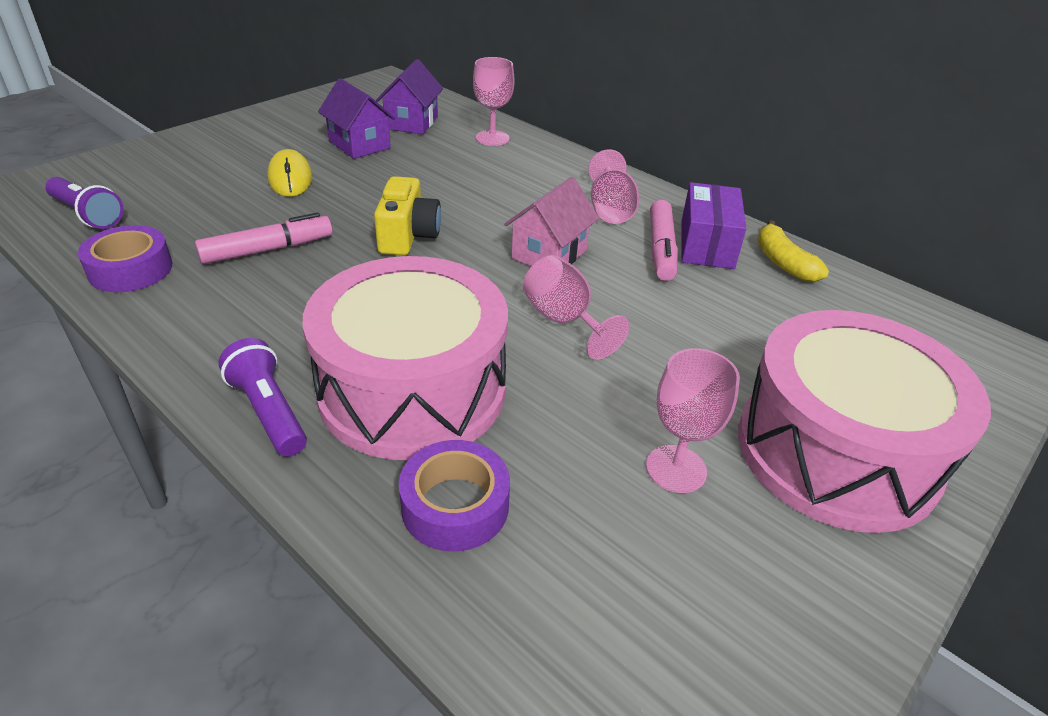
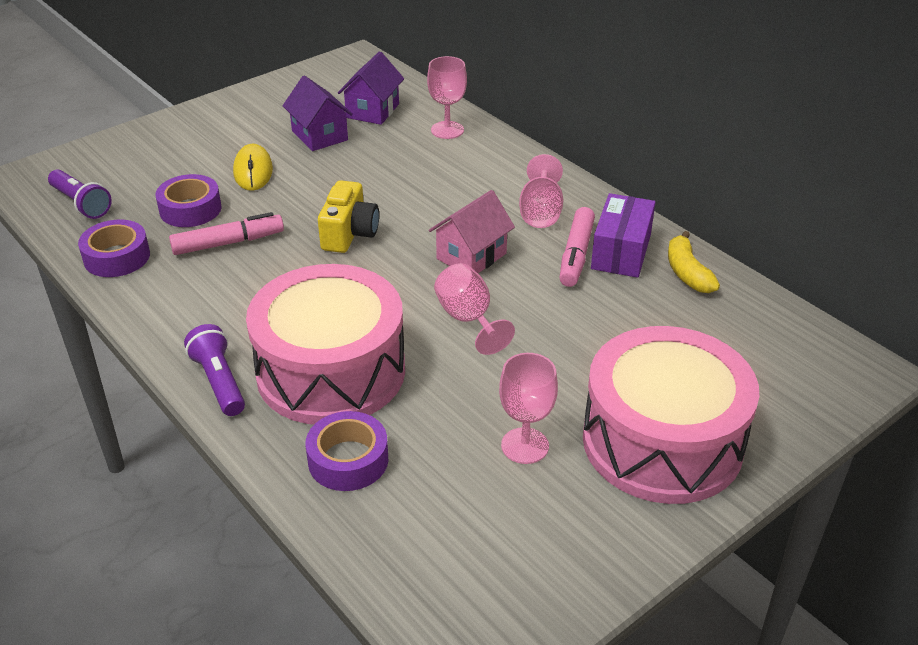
camera: 10 degrees right, 0 degrees up
none -> purple tape [155,174,222,227]

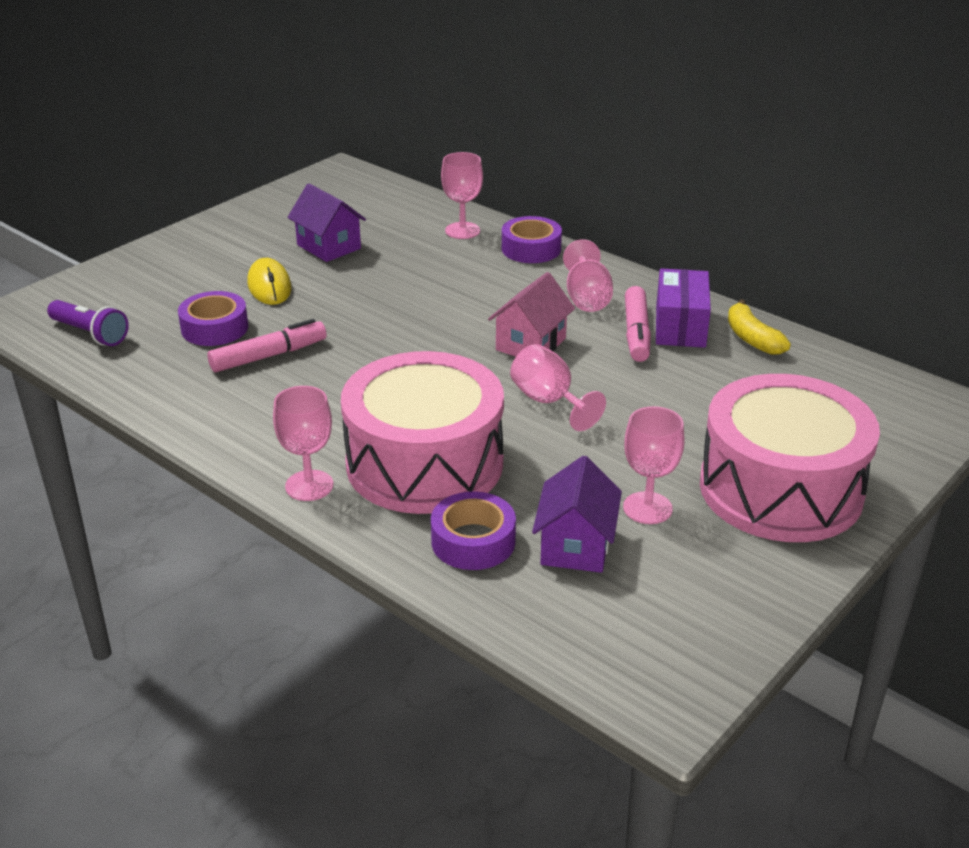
camera: 10 degrees left, 5 degrees down
purple tape [78,220,150,277] -> purple tape moved to [502,216,562,263]
purple flashlight [184,324,245,416] -> pink goblet [273,386,334,501]
yellow camera [318,180,379,253] -> none
purple house [338,51,404,125] -> purple house moved to [532,456,622,573]

